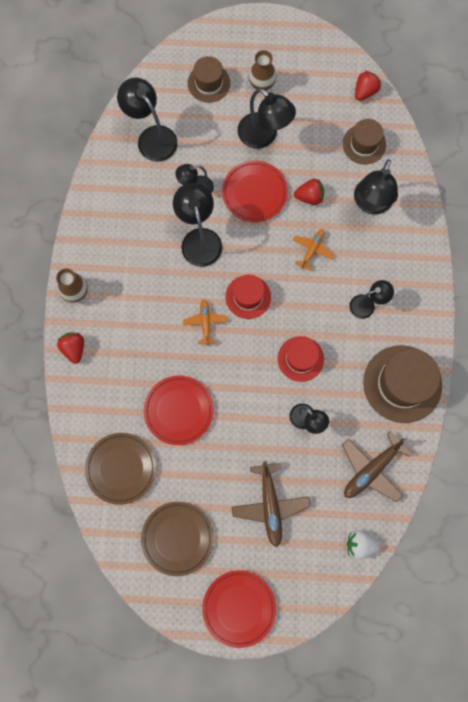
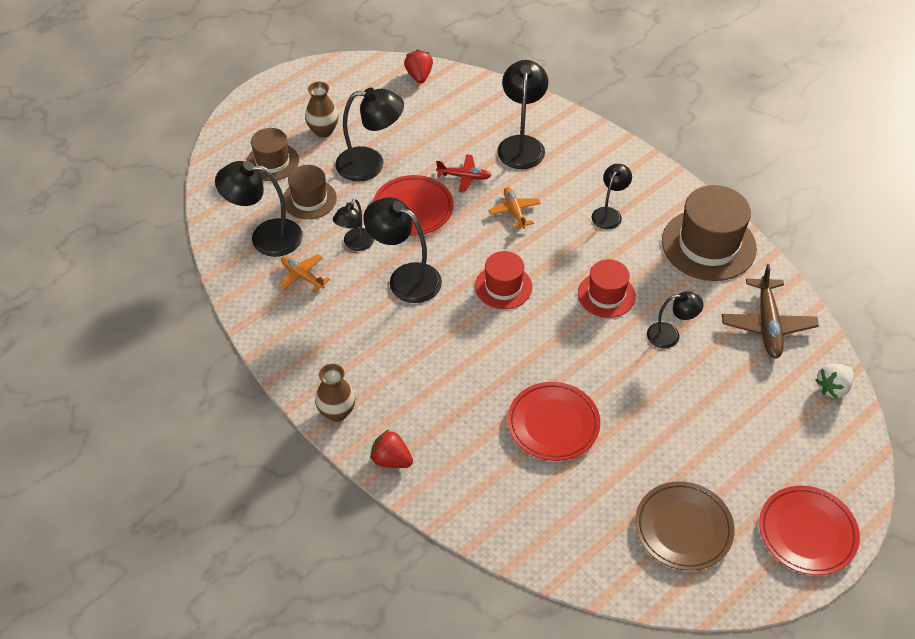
camera: 45 degrees left, 25 degrees down
brown plate [85,433,156,505] -> none
orange plane [183,299,228,346] -> orange plane moved to [279,254,330,293]
brown plane [232,460,310,547] -> none
red strawberry [294,179,324,205] -> red plane [436,155,492,193]
brown hat [342,119,386,164] -> brown hat moved to [283,165,337,219]
black lamp [354,159,398,214] -> black lamp turned 150 degrees counterclockwise [497,60,548,169]

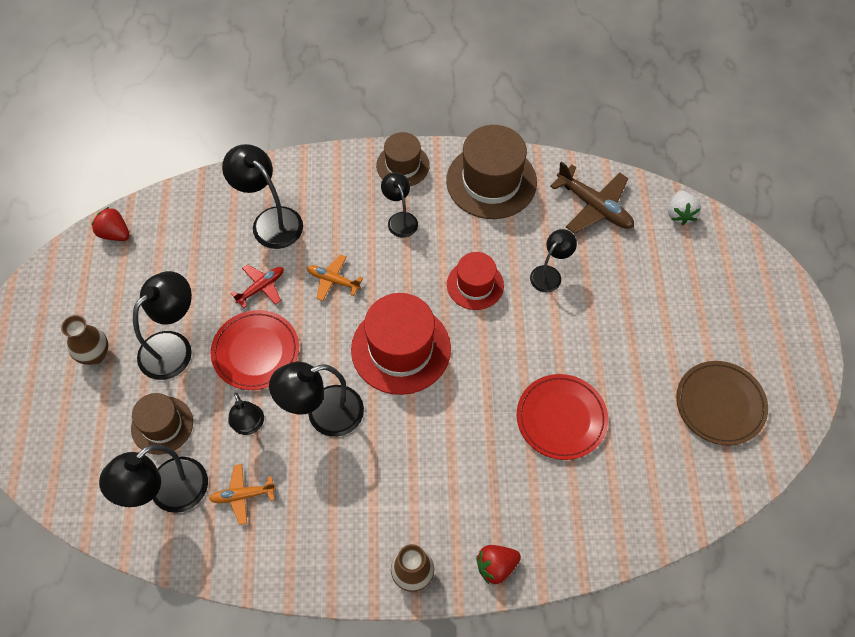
camera: 50 degrees left, 10 degrees up
brown hat [246,128,299,181] -> brown hat moved to [376,132,430,186]
red hat [475,251,532,309] -> red hat [351,293,451,395], size x1.68
red plate [759,486,860,575] -> none

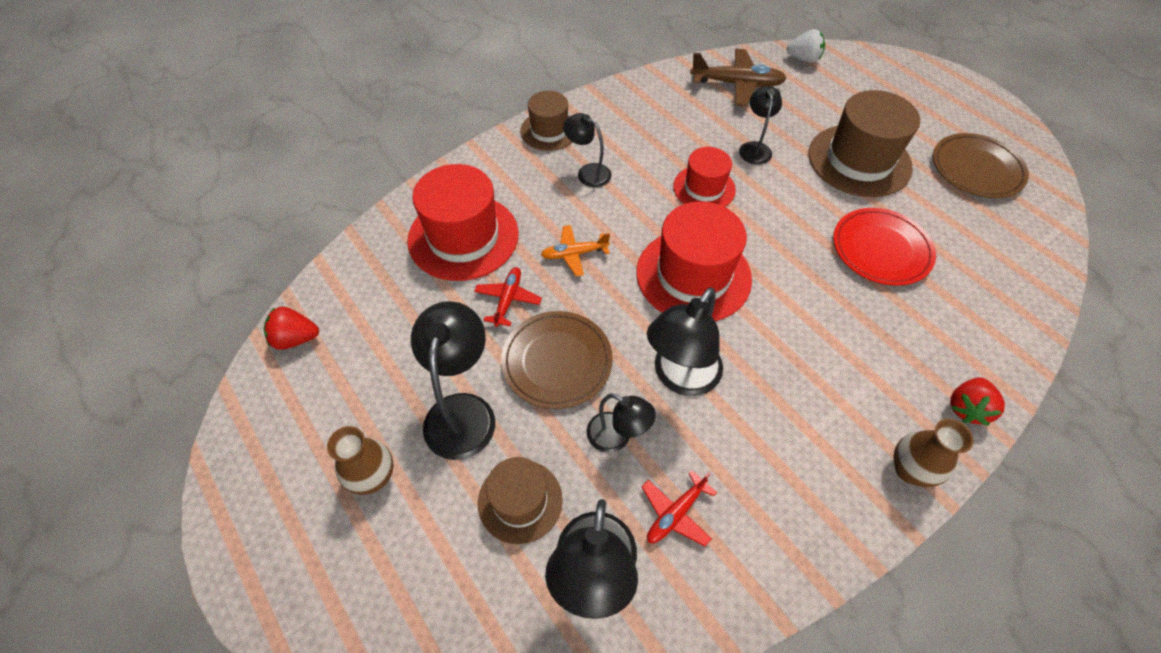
camera: 35 degrees left, 5 degrees down
orange plane [209,464,276,525] -> red plane [642,470,717,546]
red plate [211,310,299,390] -> brown plate [501,311,613,409]
black lamp [222,144,303,249] -> red hat [407,164,519,281]
brown hat [446,125,537,219] -> brown hat moved to [809,90,920,197]
white strawberry [668,191,701,225] -> white strawberry turned 45 degrees counterclockwise [786,29,825,63]

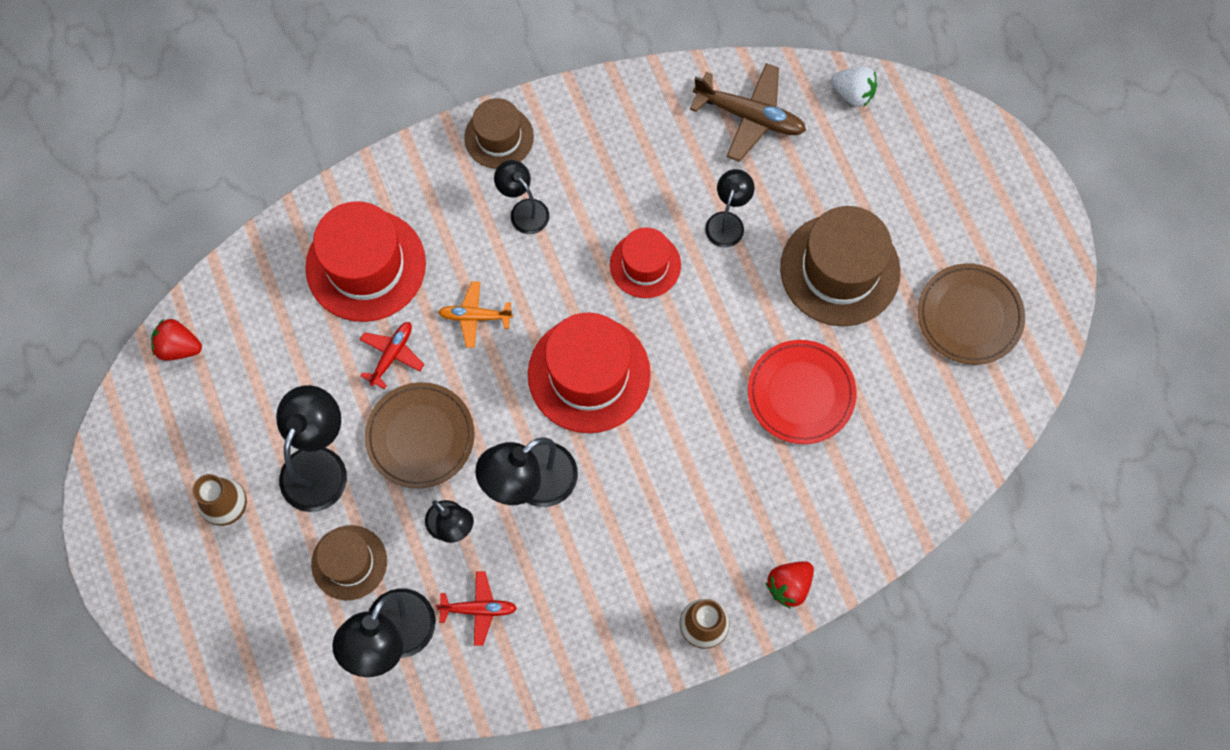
camera: 15 degrees right, 15 degrees up
red plane [642,470,717,546] -> red plane turned 150 degrees counterclockwise [435,571,517,646]

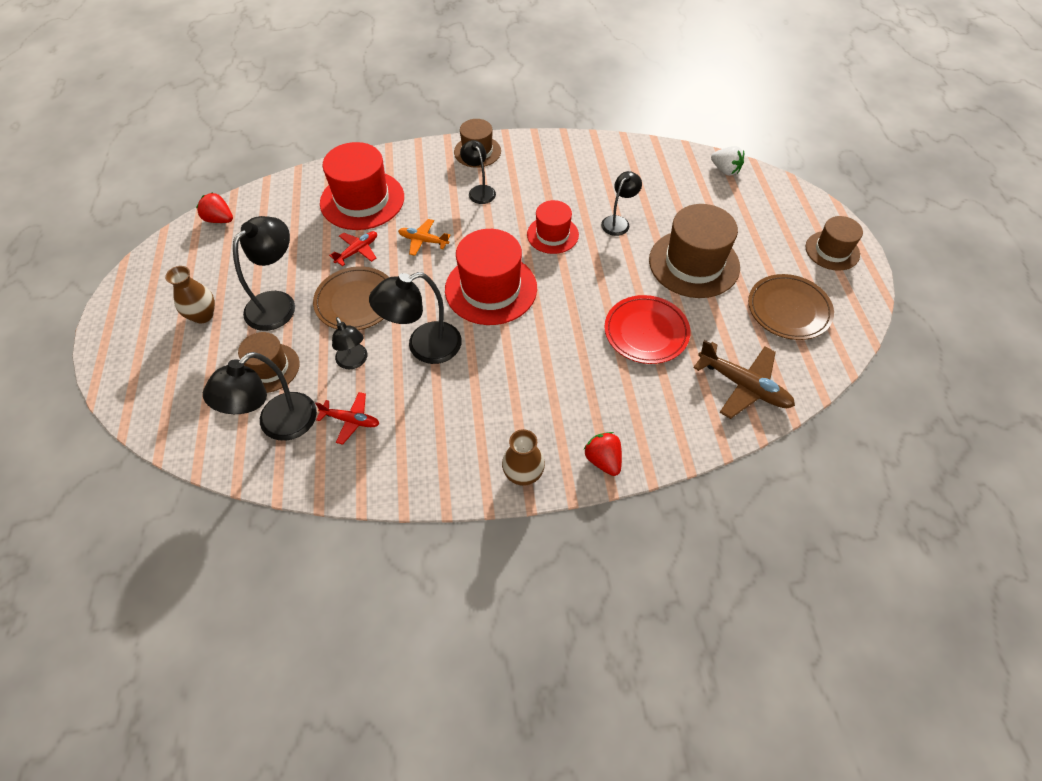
camera: 15 degrees right, 15 degrees down
brown plane [690,63,806,162] -> brown plane moved to [693,340,795,419]
red strawberry [766,562,814,609] -> red strawberry turned 90 degrees clockwise [584,432,622,476]
none -> brown hat [805,216,863,271]

